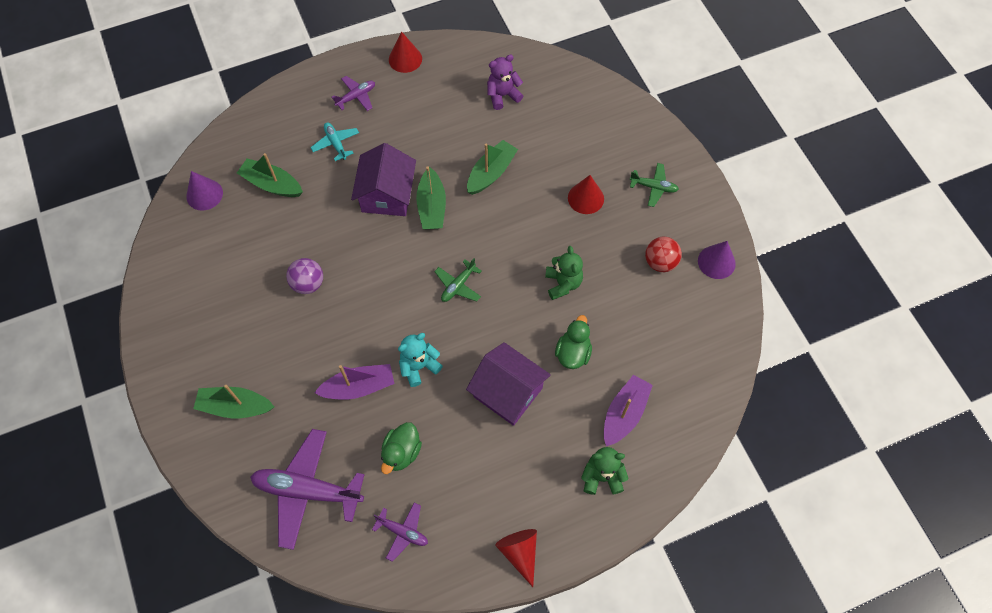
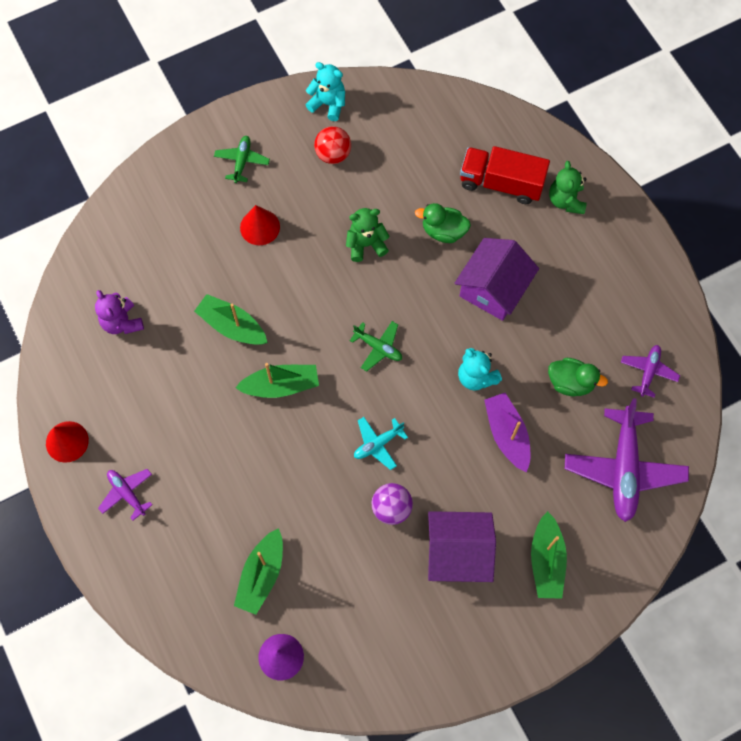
camera: 95 degrees left, 5 degrees up
turquoise plane [310,123,359,161] -> turquoise plane moved to [354,417,408,470]
purple house [351,143,416,216] -> purple house moved to [428,511,496,582]
red cone [495,529,537,587] -> none
purple boat [604,375,653,446] -> red truck [460,146,550,204]
purple cone [698,241,736,279] -> turquoise teddy bear [306,62,345,121]

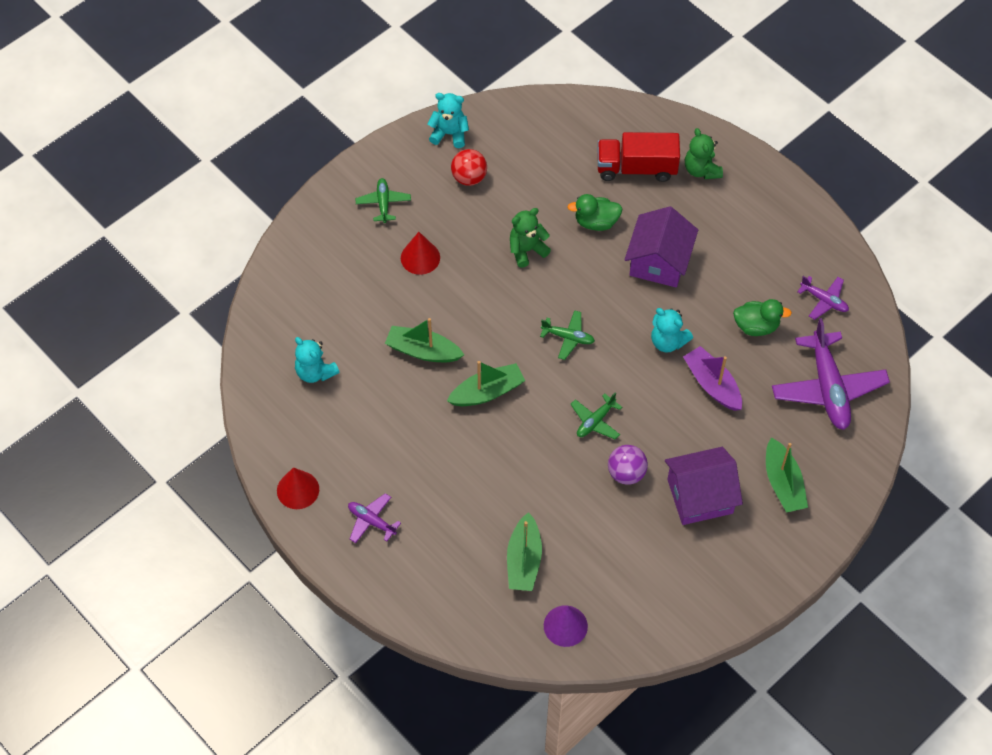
camera: 15 degrees left, 10 degrees down
purple teddy bear [95,290,144,334] -> turquoise teddy bear [295,337,340,383]
turquoise plane [354,417,408,470] -> green plane [570,392,623,439]
purple plane [621,345,680,398] -> purple plane turned 120 degrees clockwise [797,276,849,320]

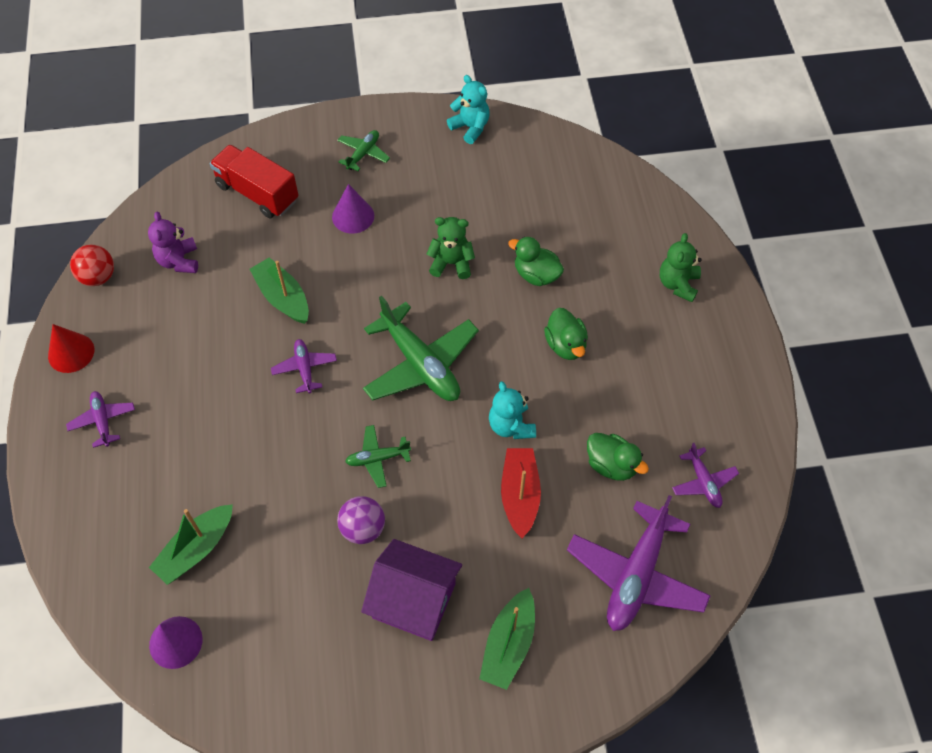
camera: 35 degrees right, 0 degrees up
turquoise teddy bear [295,337,340,383] -> purple teddy bear [148,212,198,273]
red cone [401,232,440,275] -> purple cone [332,184,374,234]
green boat [447,361,525,406] -> purple plane [271,339,337,394]
red ball [451,149,487,186] -> red ball moved to [70,244,114,286]
green plane [540,310,595,360] -> green plane [363,296,479,401], size x2.00
red truck [598,132,680,182] -> red truck moved to [209,145,299,218]
purple house [625,206,698,287] -> green duck [544,308,588,360]
purple boat [683,346,742,411] -> red boat [501,448,541,538]

